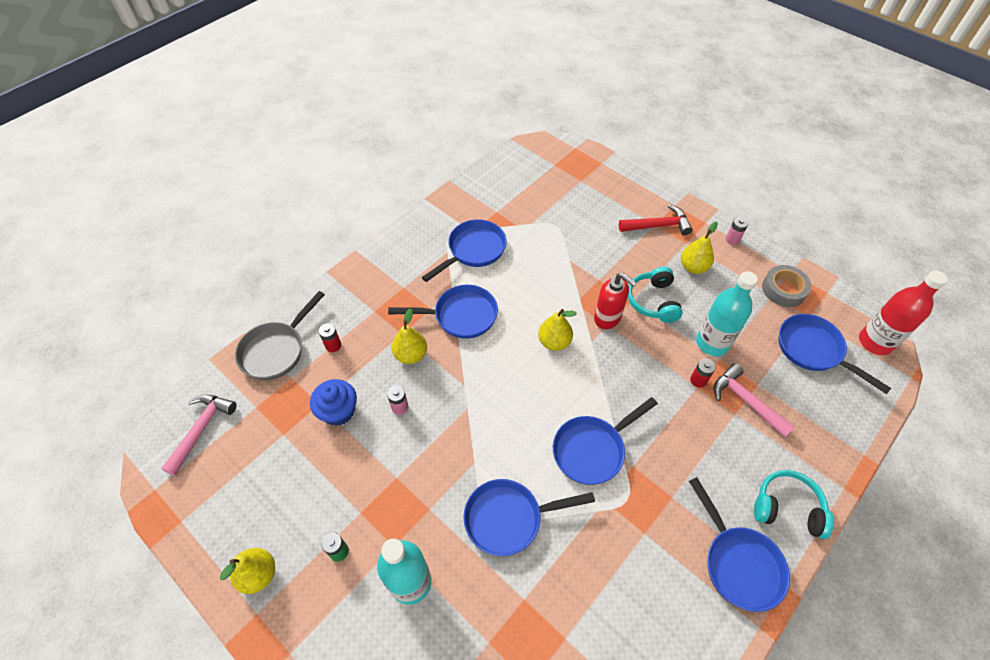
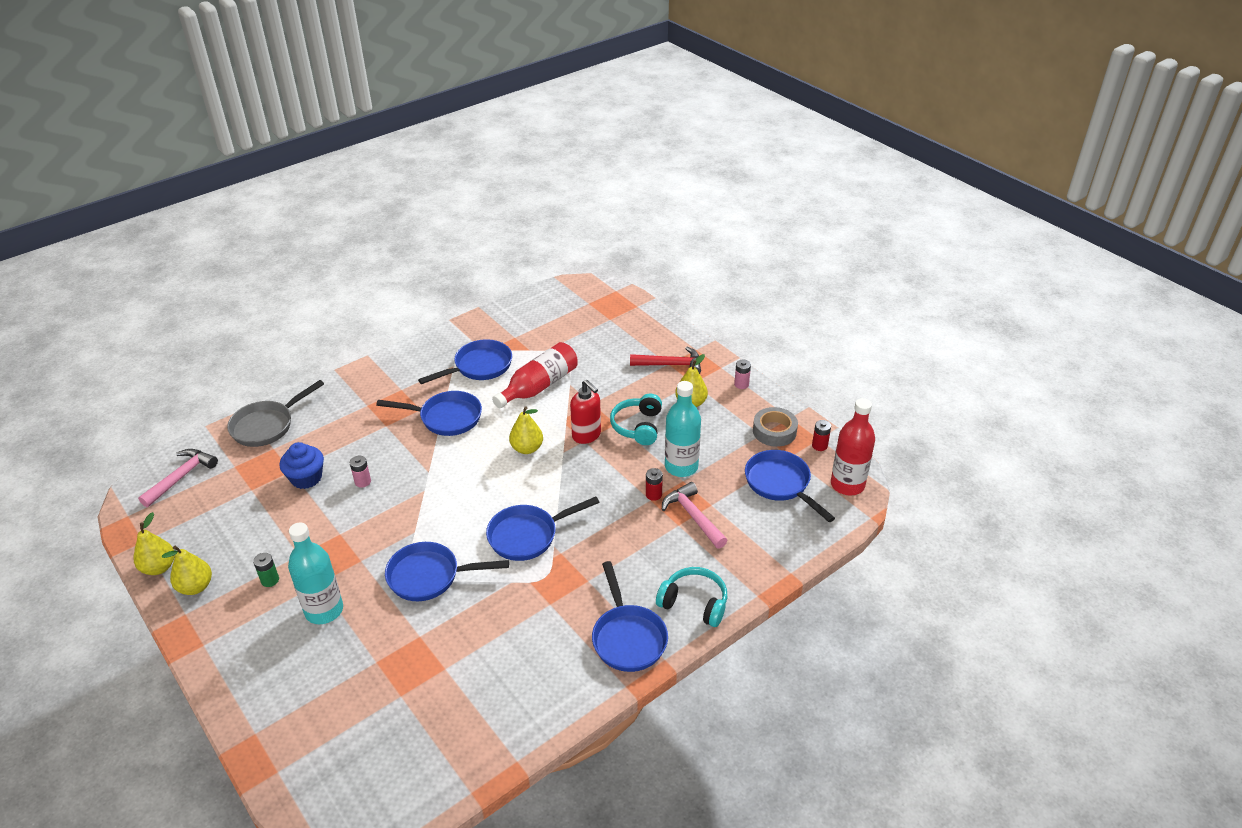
camera: 10 degrees right, 15 degrees down
red battery [319,323,341,352] -> red battery moved to [812,420,831,451]
yellow pear [392,309,427,364] -> yellow pear moved to [134,512,175,575]
none -> red bottle [492,342,578,408]

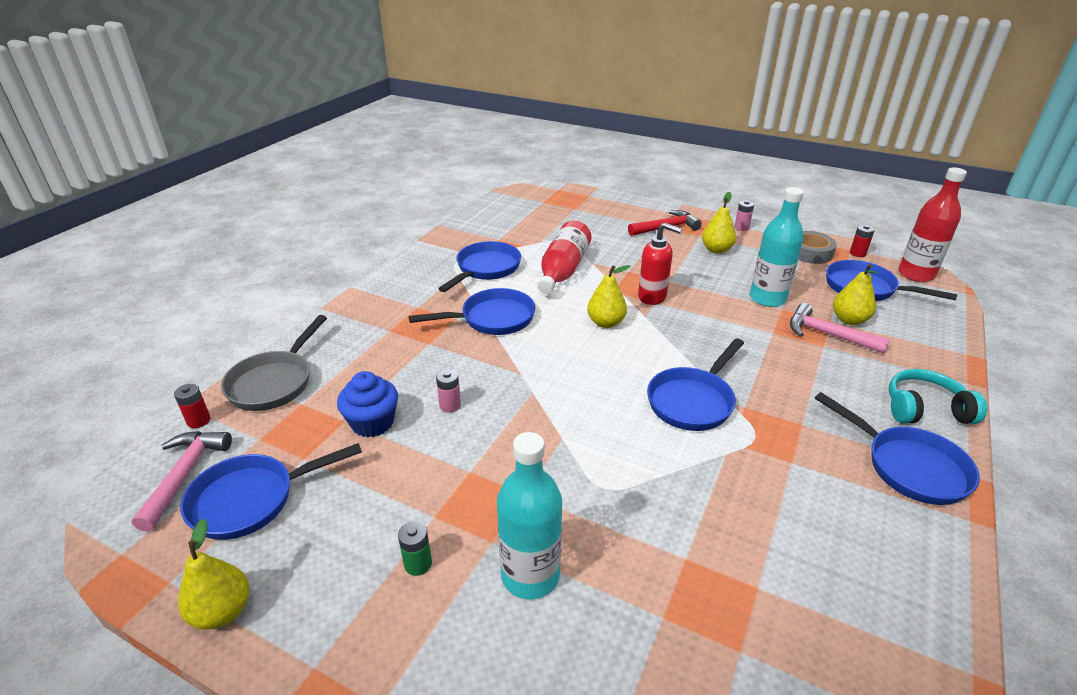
camera: 25 degrees left, 5 degrees down
yellow pear [162,546,212,595] -> yellow pear moved to [833,264,878,325]
blue pan [385,542,509,601] -> blue pan moved to [180,443,362,540]
turquoise headphones [610,394,662,445] -> none
red battery [646,468,663,501] -> red battery moved to [174,384,211,428]

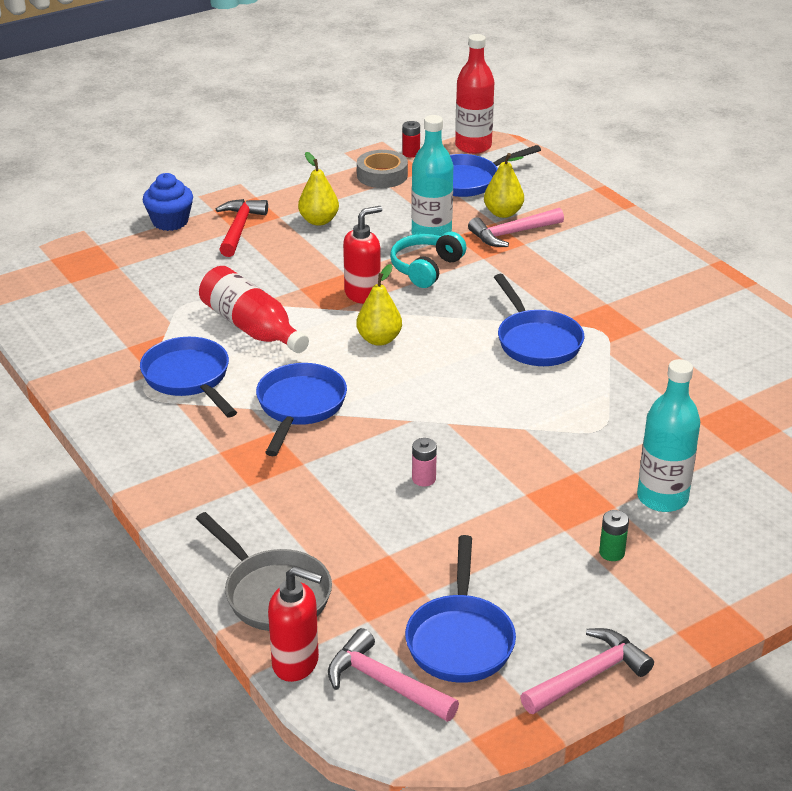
camera: 60 degrees left, 0 degrees up
red battery [174,384,211,428] -> red soap dispenser [268,566,322,682]
yellow pear [178,518,249,630] -> pink hammer [520,628,654,714]
blue cupcake [337,371,398,437] -> blue cupcake moved to [143,173,193,231]
pink battery [734,200,754,231] -> none
blue pan [815,392,980,505] -> none
turquoise headphones [889,369,987,424] -> turquoise headphones moved to [390,232,466,288]

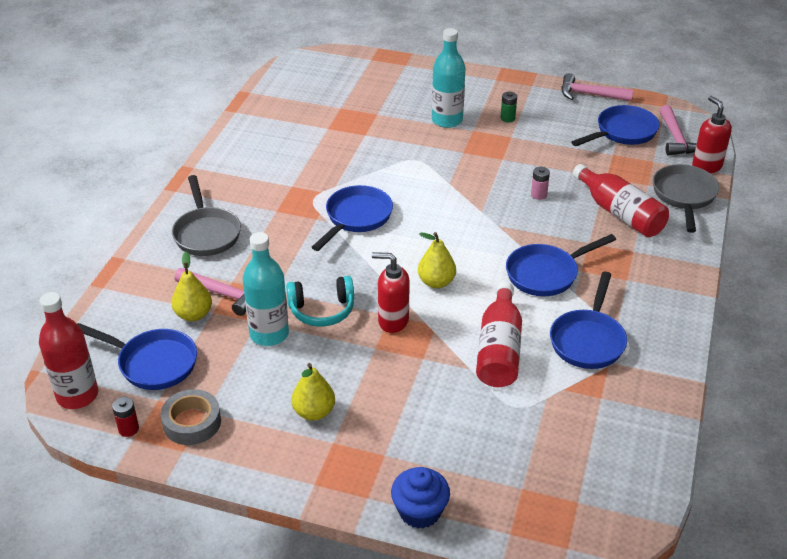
camera: 130 degrees left, 5 degrees up
red hammer [216,199,268,257] -> none
none -> grey pan [172,175,241,256]
none -> red bottle [573,164,669,237]

